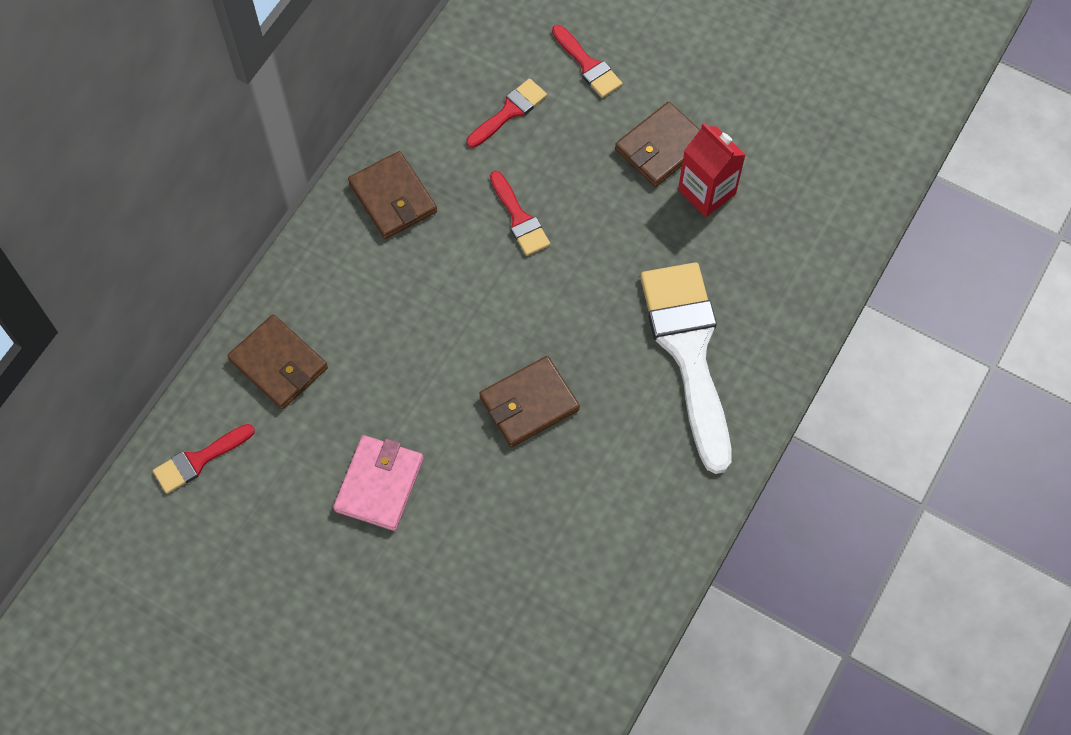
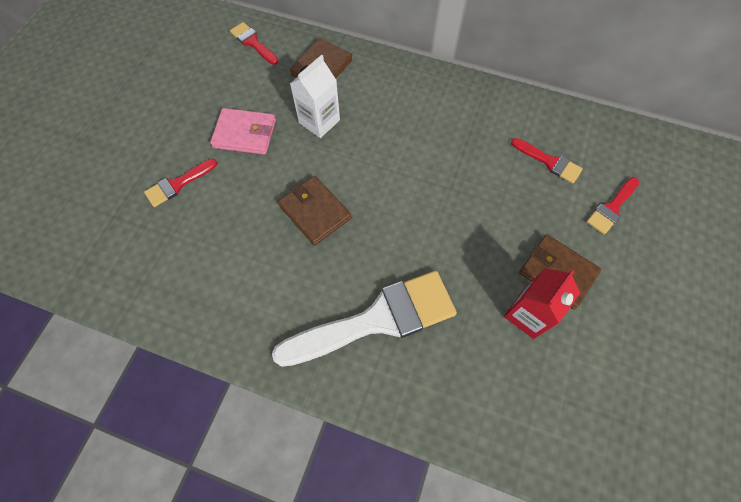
camera: 80 degrees right, 0 degrees up
brown wallet [348,151,437,239] -> none
red brush [490,171,550,256] -> red brush moved to [144,159,217,207]
none -> white carton [290,55,340,138]

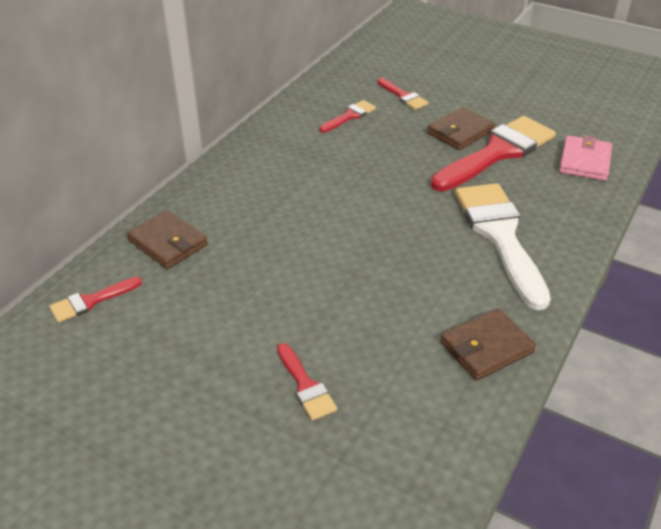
camera: 80 degrees left, 25 degrees down
pink wallet [210,108,276,155] -> pink wallet moved to [559,135,612,181]
brown wallet [278,176,351,246] -> brown wallet moved to [440,308,536,380]
white carton [290,55,340,138] -> none
red carton [504,268,580,339] -> red brush [430,116,556,191]

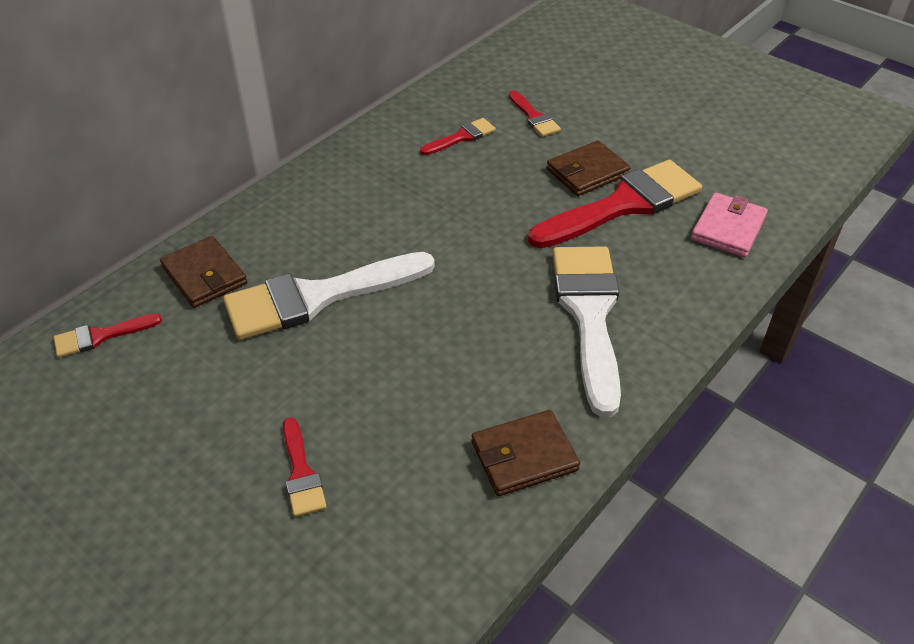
camera: 10 degrees right, 5 degrees up
none -> white brush [223,252,435,340]

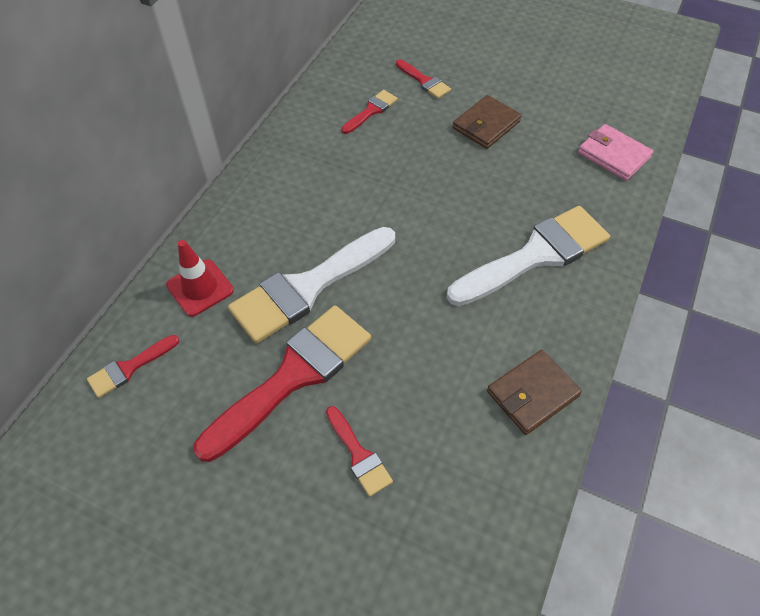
camera: 15 degrees left, 10 degrees up
brown wallet [160,236,247,308] -> red traffic cone [166,240,234,317]
red brush [528,160,702,248] -> red brush moved to [194,305,371,462]
white brush [552,246,621,417] -> white brush turned 75 degrees clockwise [447,206,610,306]
pink wallet [691,192,768,258] -> pink wallet turned 60 degrees counterclockwise [578,124,653,181]

